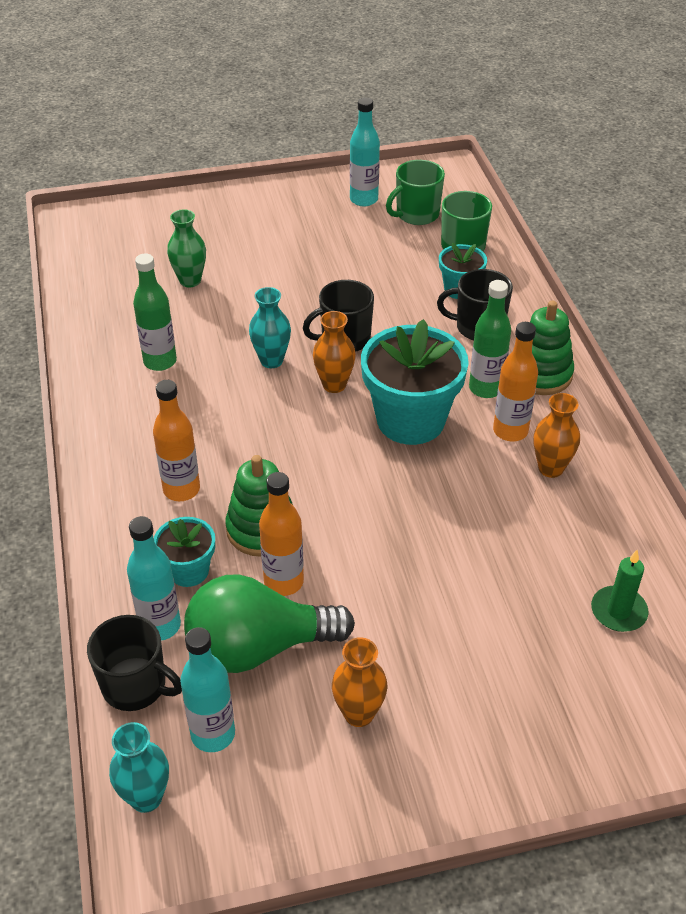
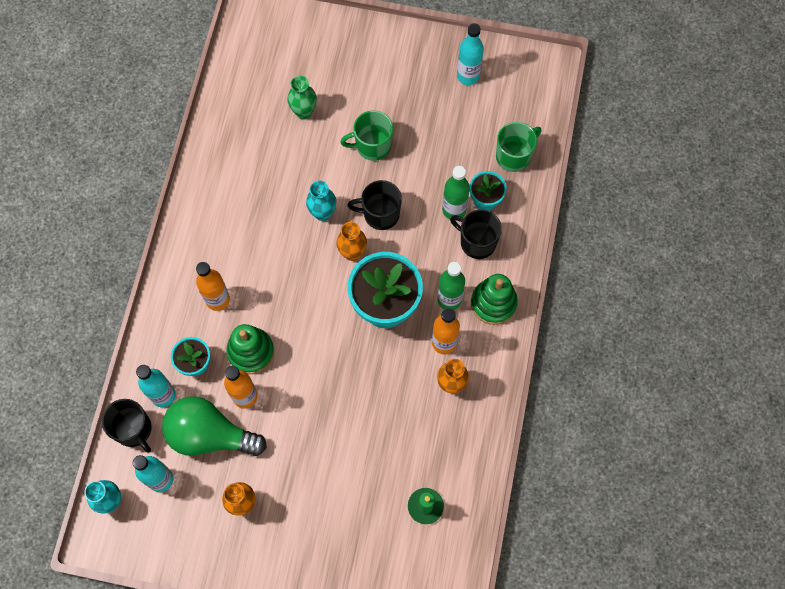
camera: 25 degrees right, 25 degrees up
green bottle [133,254,177,371] -> green bottle moved to [442,166,470,219]
green mug [386,160,445,225] -> green mug moved to [340,110,393,161]

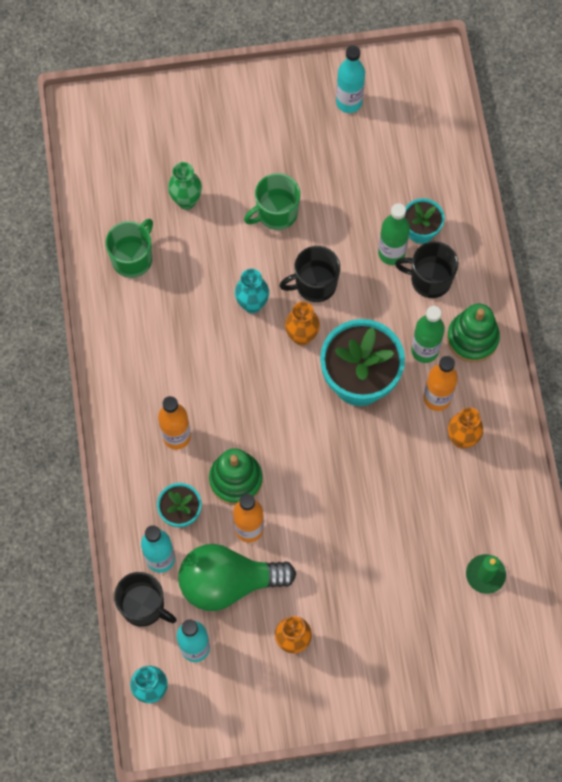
camera: 20 degrees left, 0 degrees up
green mug [496,122,541,172] -> green mug moved to [105,219,153,278]

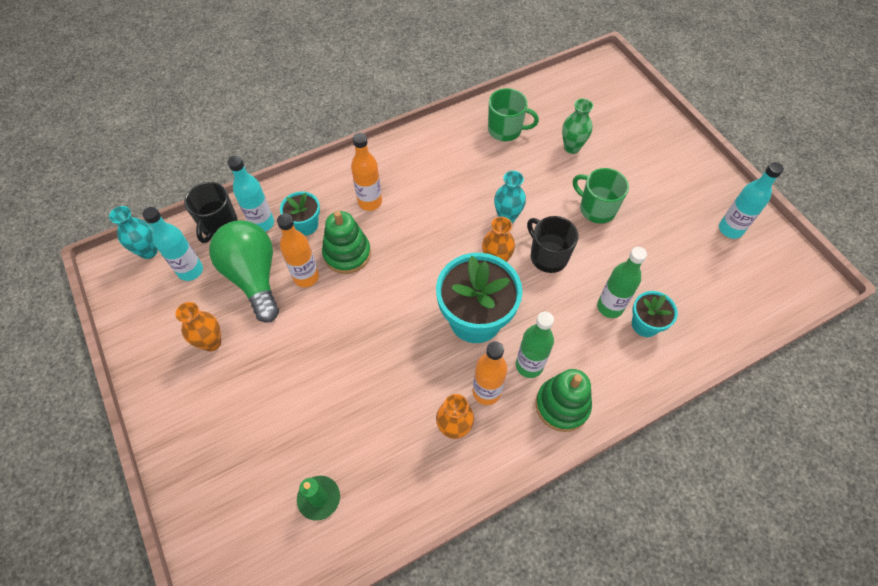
camera: 70 degrees right, 10 degrees down
black mug [395,241,458,298] -> none

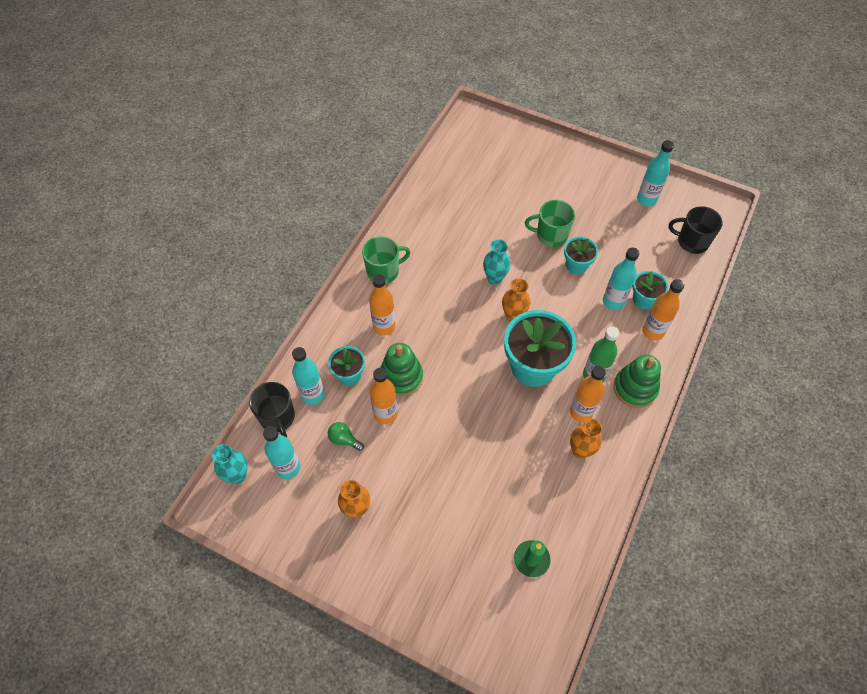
camera: 35 degrees left, 0 degrees up
green light bulb [209,220,279,323] -> green light bulb [328,422,364,451], size x0.40
green mug [488,88,539,141] -> green mug moved to [362,236,410,284]
black mug [527,216,578,273] -> black mug moved to [668,206,723,254]
green vase [562,98,593,154] -> none
green bottle [597,247,647,318] -> turquoise bottle [603,248,639,310]
none -> turquoise flower pot [564,236,598,274]
none -> orange bottle [642,279,684,340]

